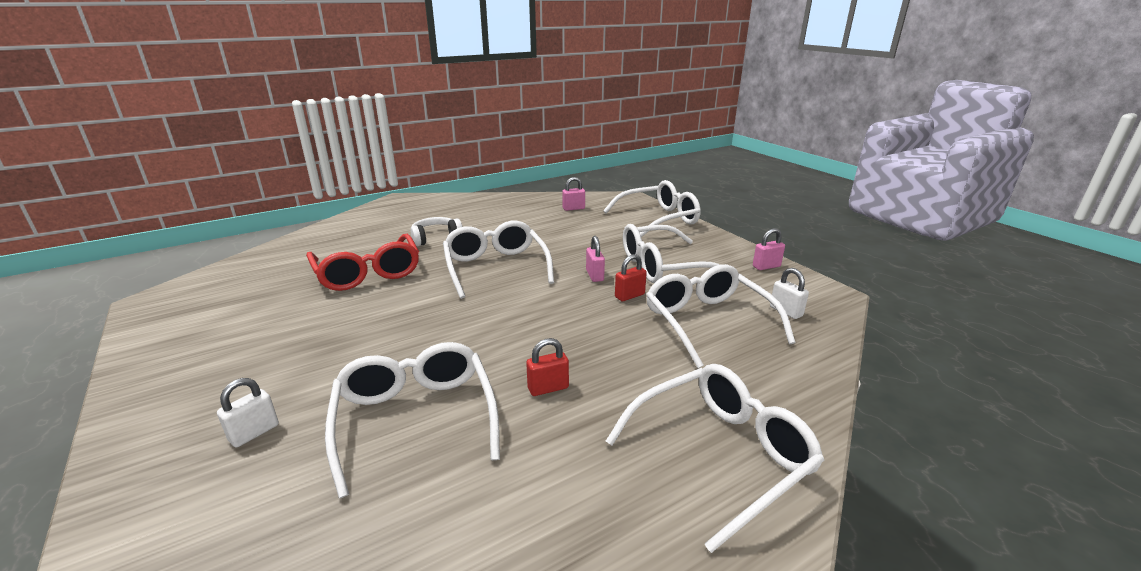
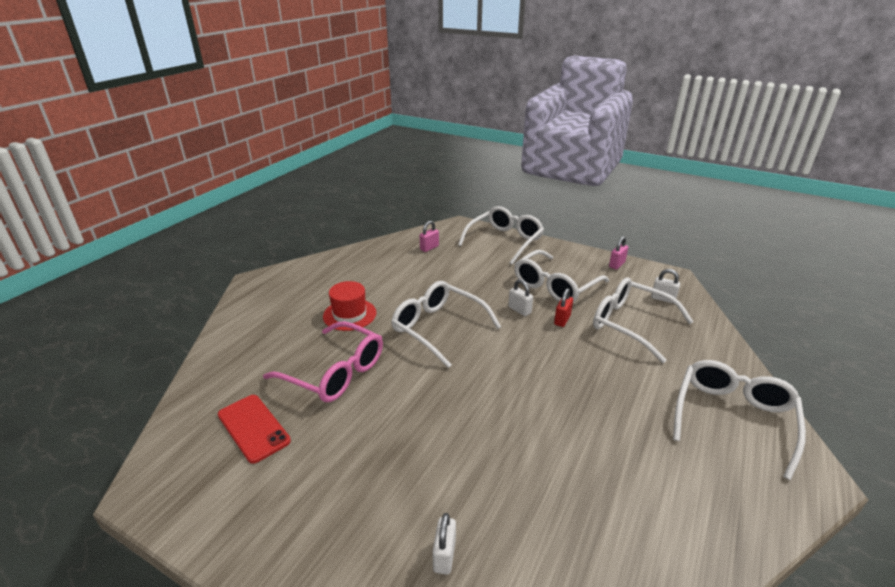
camera: 30 degrees left, 5 degrees up
red glasses [306,233,419,291] -> pink glasses [263,321,383,402]
white glasses [325,342,500,498] -> none
white headphones [410,217,463,246] -> red hat [323,281,377,331]
red padlock [526,338,569,396] -> none
pink padlock [586,236,605,282] -> white padlock [508,279,533,316]
none -> red phone [218,395,291,464]

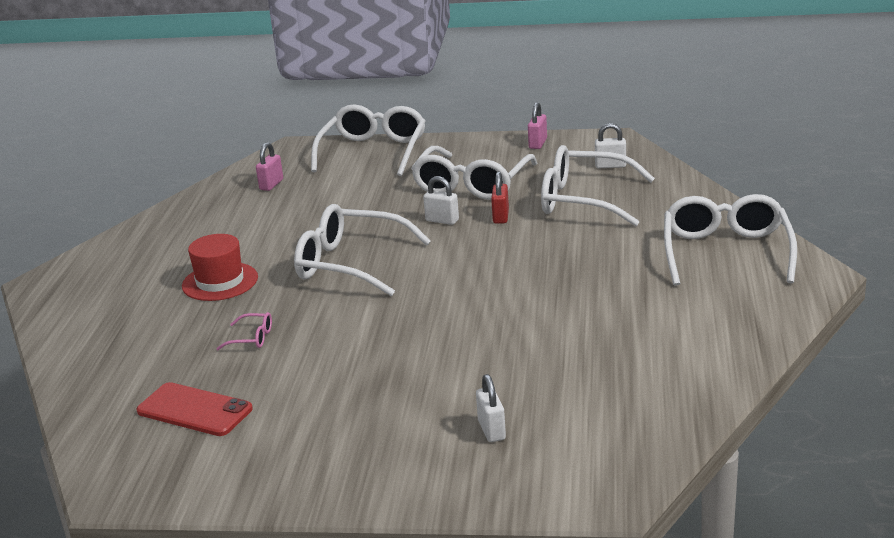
camera: 20 degrees left, 5 degrees down
pink glasses [263,321,383,402] -> pink glasses [216,312,272,350], size x0.40

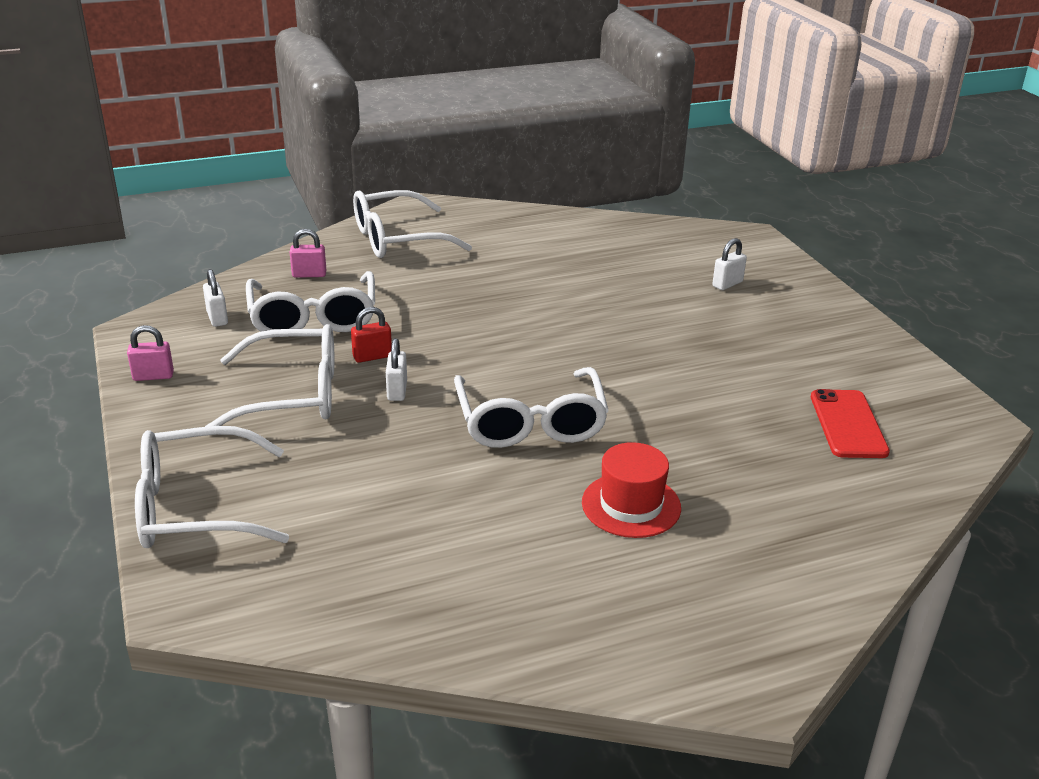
camera: 120 degrees left, 5 degrees up
pink glasses [216,312,272,350] -> none
pink padlock [256,142,283,191] -> pink padlock moved to [290,229,326,278]

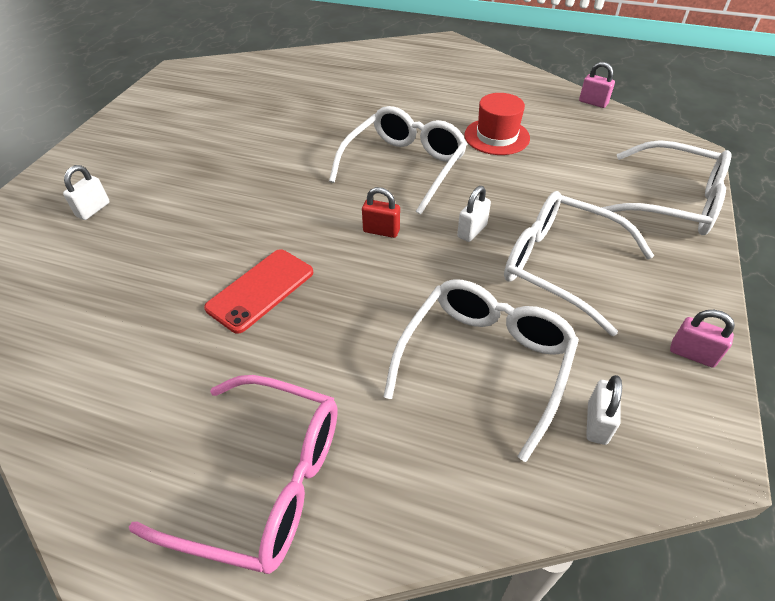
camera: 140 degrees left, 15 degrees up
pink padlock [290,229,326,278] -> pink padlock moved to [579,62,615,108]
red padlock [351,307,392,363] -> red padlock moved to [362,187,400,238]
white glasses [353,190,472,258] -> pink glasses [129,375,338,574]
red hat [582,442,681,538] -> red hat moved to [464,93,530,155]
white padlock [712,238,747,290] -> white padlock turned 60 degrees counterclockwise [63,165,110,220]
red phone [811,389,890,458] -> red phone moved to [204,249,313,334]

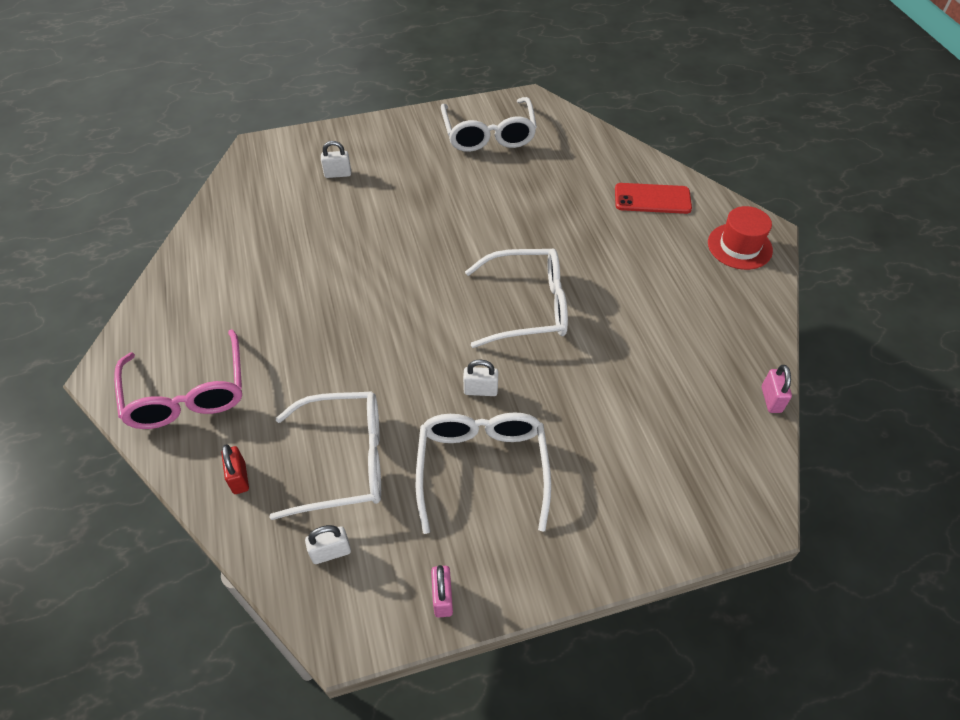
camera: 55 degrees right, 5 degrees up
red phone [204,249,313,334] -> red phone moved to [615,183,692,214]
red padlock [362,187,400,238] -> red padlock moved to [221,444,249,494]
red hat [464,93,530,155] -> red hat moved to [708,206,773,270]
white glasses [596,140,731,235] -> white glasses moved to [441,97,537,152]

